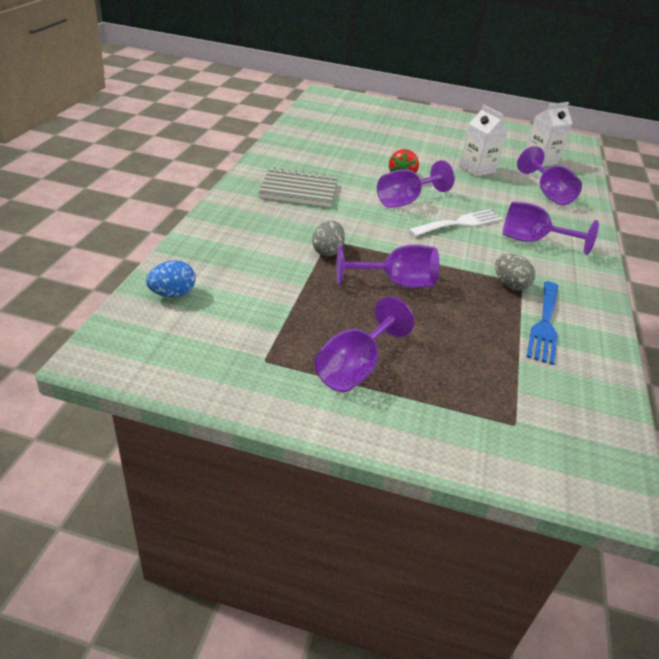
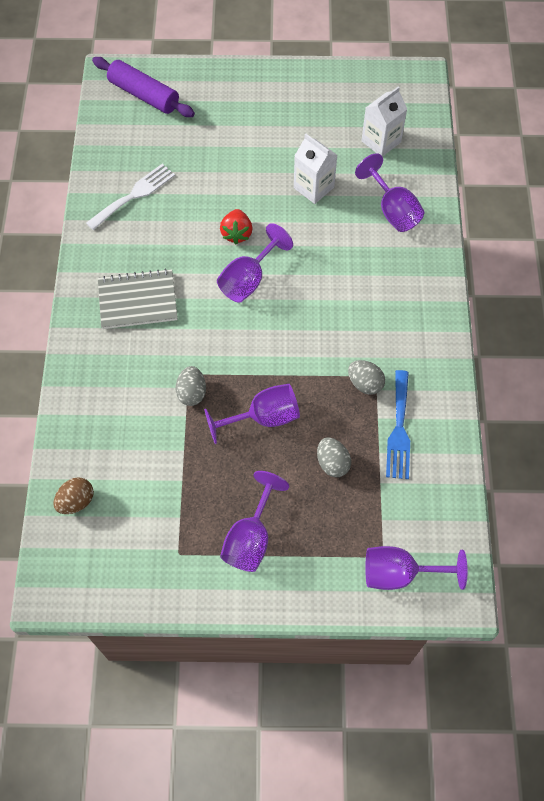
camera: 10 degrees left, 25 degrees up
blue egg [146,260,196,297] -> brown egg [53,477,94,514]
white fork [408,209,503,237] -> white fork moved to [86,163,175,230]
purple goblet [502,201,599,255] -> purple goblet moved to [365,546,467,590]
none -> purple rolling pin [92,57,195,117]
none -> grey egg [317,437,351,477]

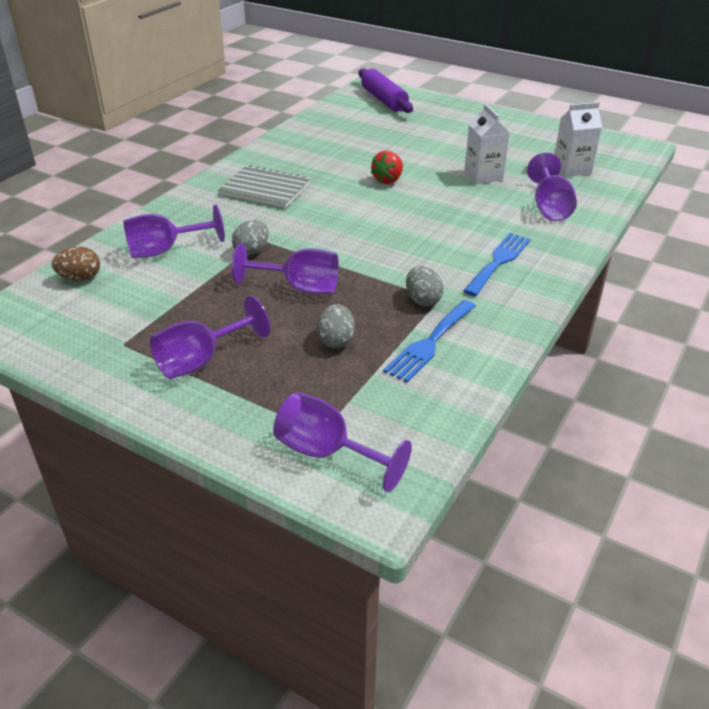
camera: 30 degrees right, 25 degrees down
white fork [86,163,175,230] -> none
purple goblet [217,223,293,303] -> purple goblet moved to [123,205,225,258]
none -> blue fork [463,233,531,296]

